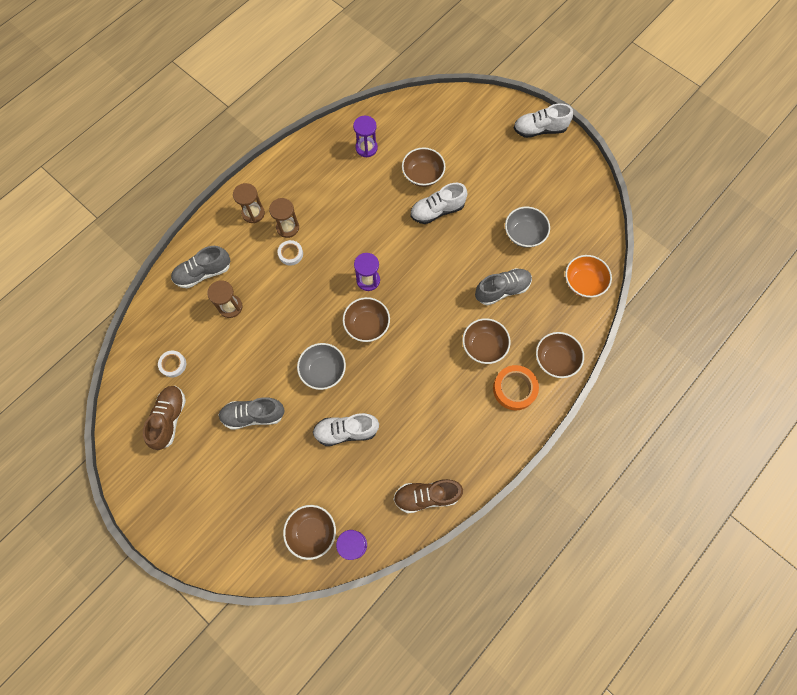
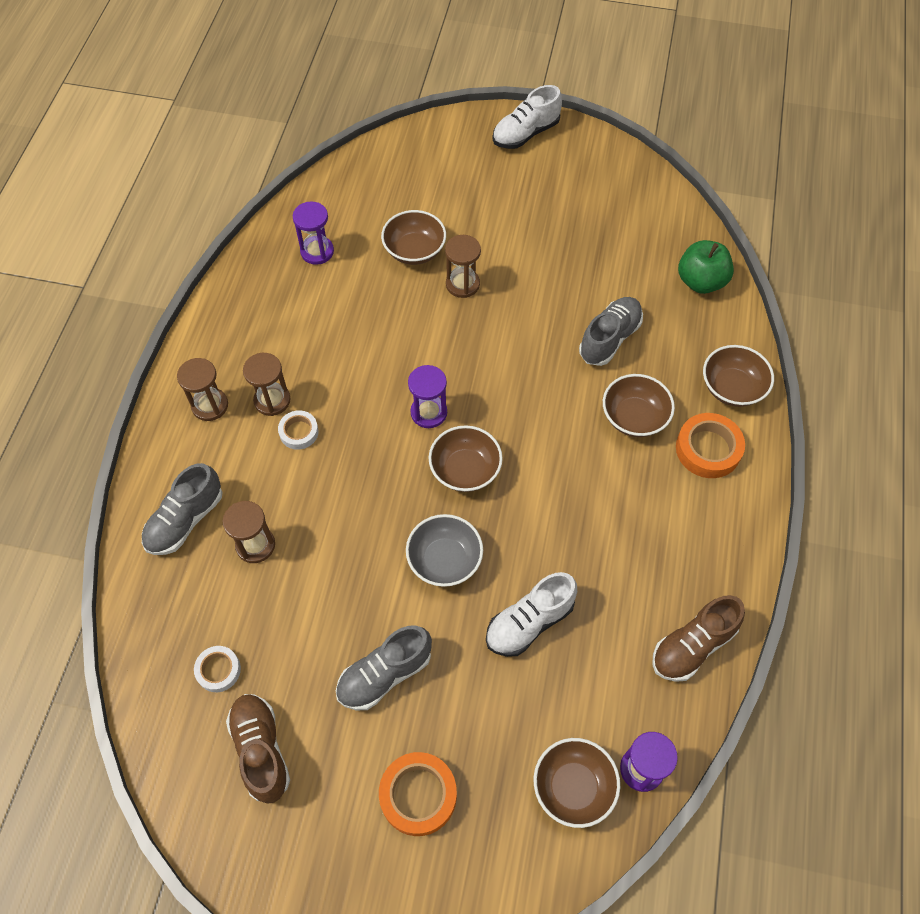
camera: 30 degrees left, 10 degrees down
white shoe [410,183,467,224] -> brown hourglass [445,235,481,298]
grey bowl [505,207,550,248] -> none
orange bowl [565,255,612,298] -> green apple [678,240,734,294]
none -> orange tape [379,752,457,836]

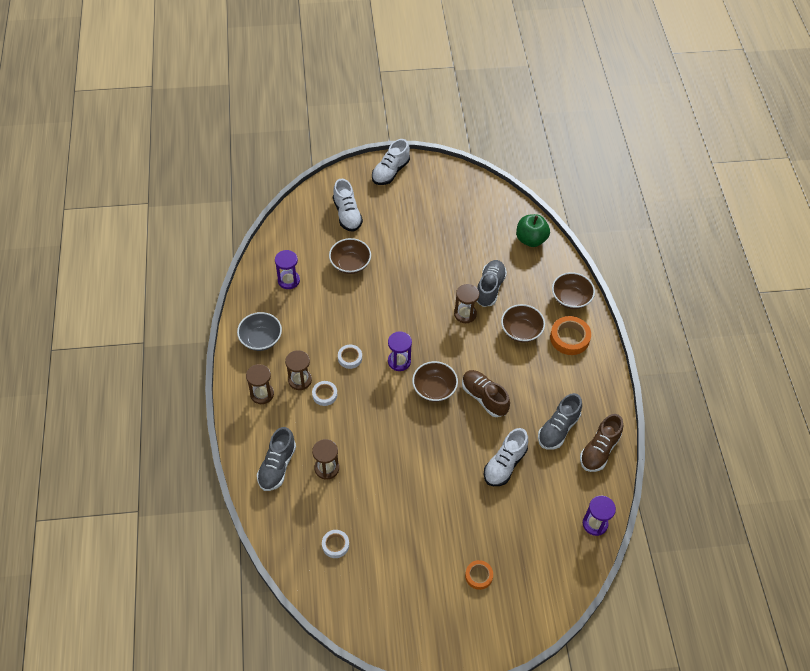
camera: 20 degrees left, 5 degrees down
brown shoe [226,694,290,804] -> brown shoe moved to [462,370,510,417]
grey shoe [336,625,432,710] -> grey shoe moved to [538,393,582,450]
orange tape [379,752,457,836] -> orange tape [465,560,493,590], size x0.61
grey bowl [406,514,483,587] -> grey bowl moved to [237,312,282,351]
brown hourglass [445,235,481,298] -> brown hourglass moved to [454,284,479,323]
brown bowl [534,738,620,828] -> none
none -> white shoe [333,179,363,232]
none -> white tape [338,345,362,369]

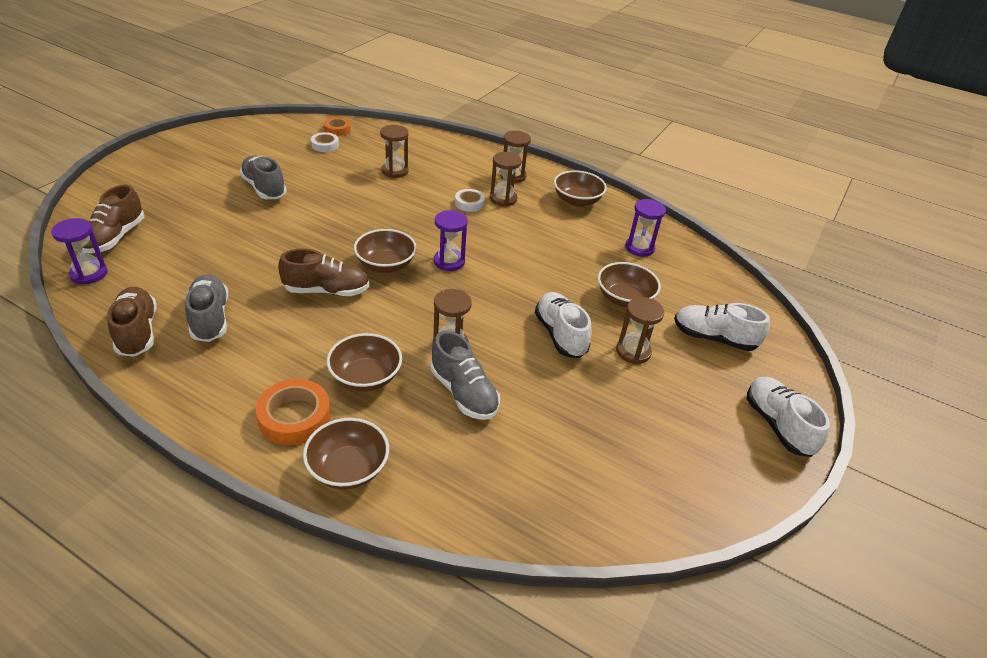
camera: 125 degrees right, 15 degrees down
grey bowl [237,312,282,351] -> brown bowl [554,170,607,207]
grey shoe [257,427,296,491] -> grey shoe moved to [239,156,287,199]
white tape [338,345,362,369] -> none
orange tape [465,560,493,590] -> orange tape moved to [323,117,351,136]
white shoe [484,428,528,486] -> white shoe moved to [535,292,592,358]
green apple [516,214,550,247] -> none
none -> brown shoe [83,184,144,253]
none -> brown hourglass [616,297,664,364]

